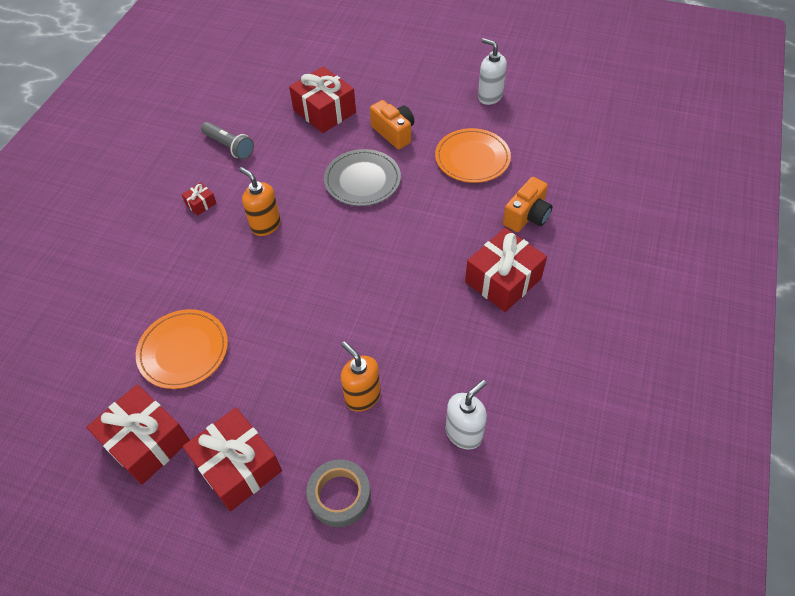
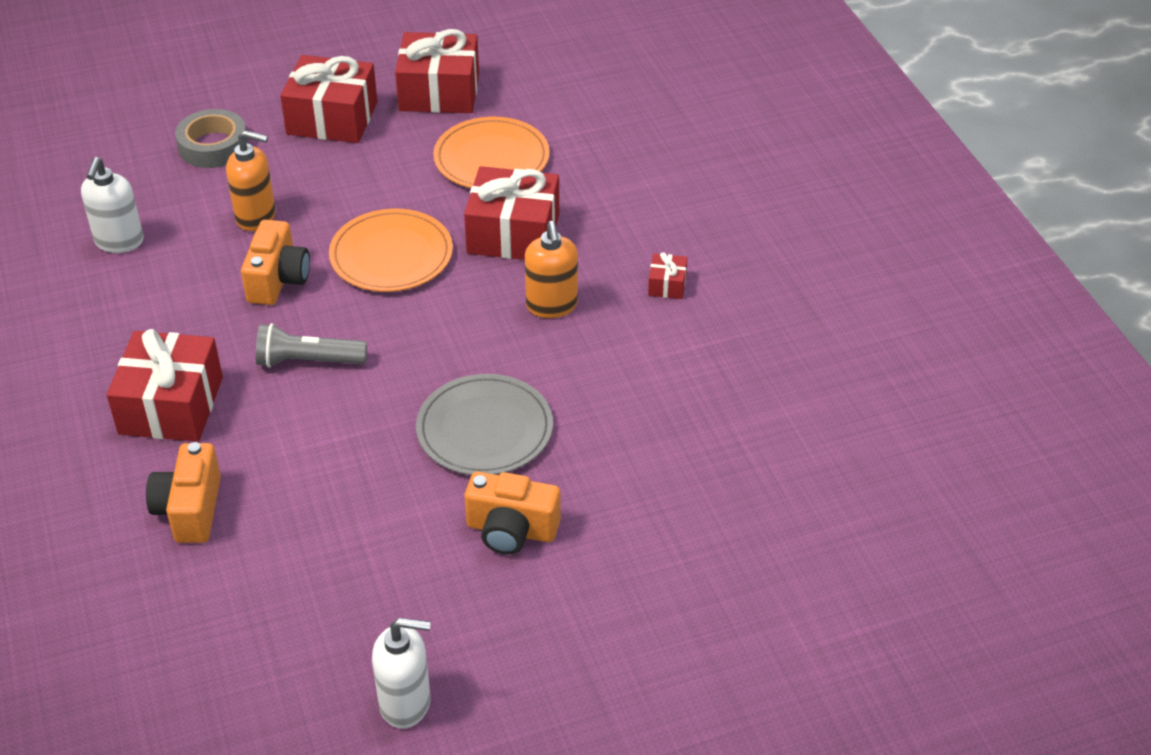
camera: 140 degrees right, 10 degrees down
grey flashlight [201,122,254,160] -> grey flashlight moved to [256,323,367,368]
orange soap dispenser [239,167,281,236] -> orange soap dispenser turned 75 degrees clockwise [525,221,578,318]
red gift [289,66,356,133] -> red gift moved to [464,166,559,260]
orange plate [435,128,511,183] -> orange plate moved to [329,209,453,292]
none -> orange camera [241,220,310,305]

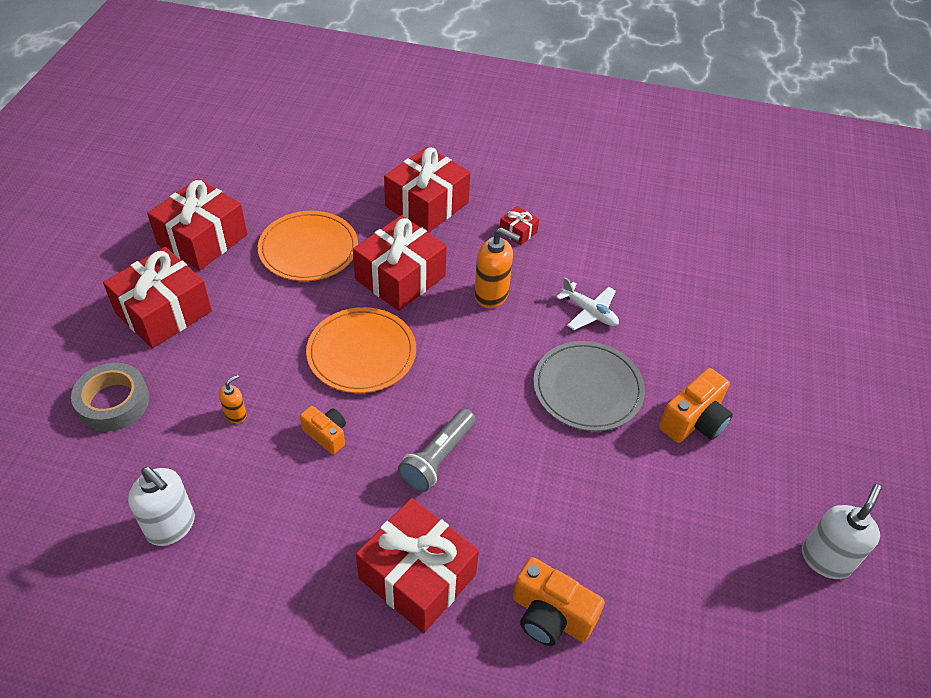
camera: 60 degrees left, 5 degrees up
orange soap dispenser [226,130,276,231] -> orange soap dispenser [219,375,247,423], size x0.53
orange camera [241,220,310,305] -> orange camera [300,406,346,454], size x0.63
none -> red gift [384,147,470,233]
none -> white plane [556,277,619,330]

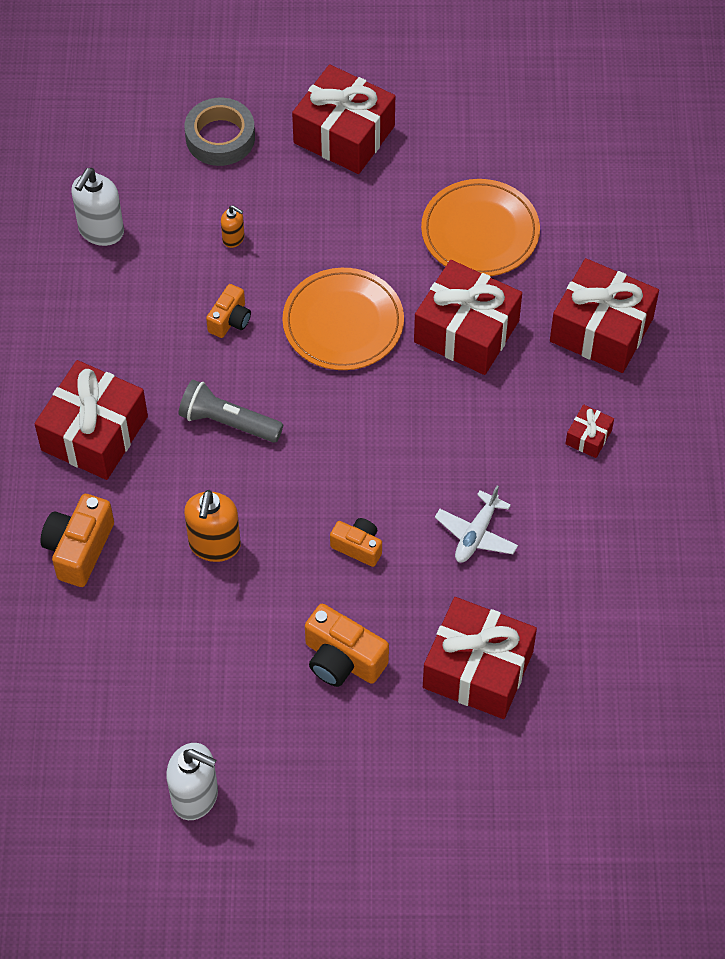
camera: 80 degrees right, 10 degrees up
red gift [147,178,247,271] -> red gift moved to [423,597,537,719]
orange soap dispenser [474,227,520,308] -> orange soap dispenser moved to [184,490,241,562]
grey plate [533,341,645,431] -> orange camera [330,518,382,567]

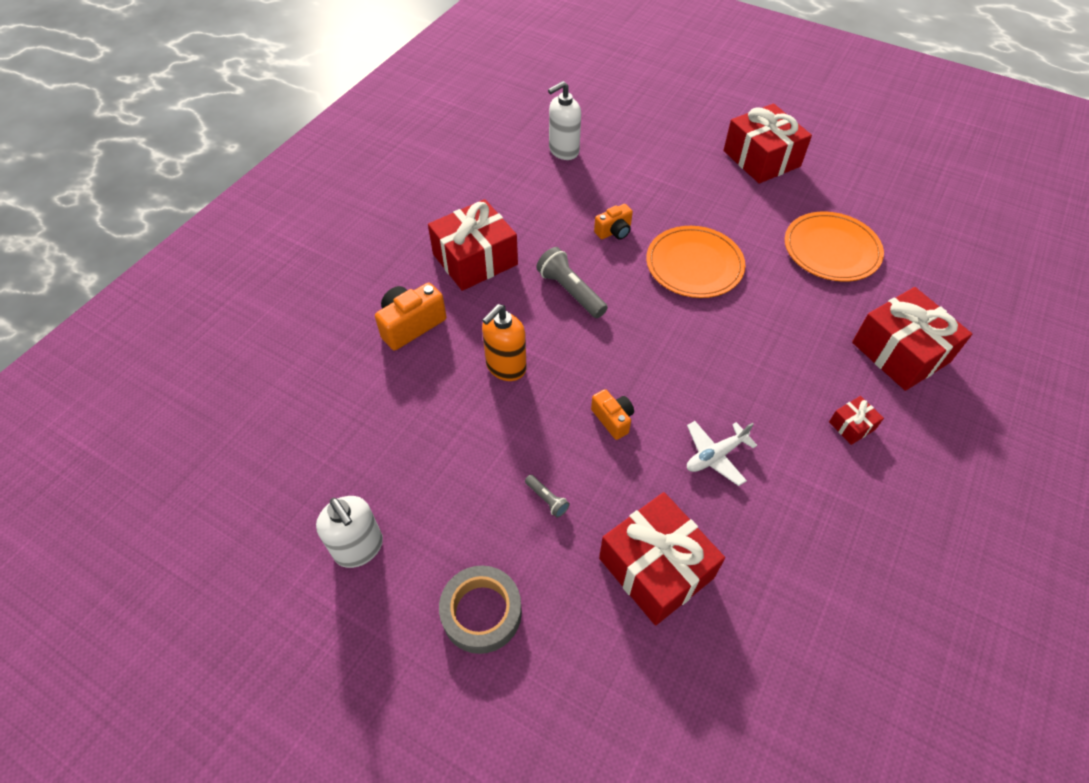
camera: 30 degrees right, 5 degrees down
grey tape [185,98,255,166] -> grey tape moved to [439,565,522,654]
orange soap dispenser [221,205,245,248] -> none
orange camera [305,604,389,687] -> grey flashlight [525,475,570,518]
red gift [414,260,522,375] -> none

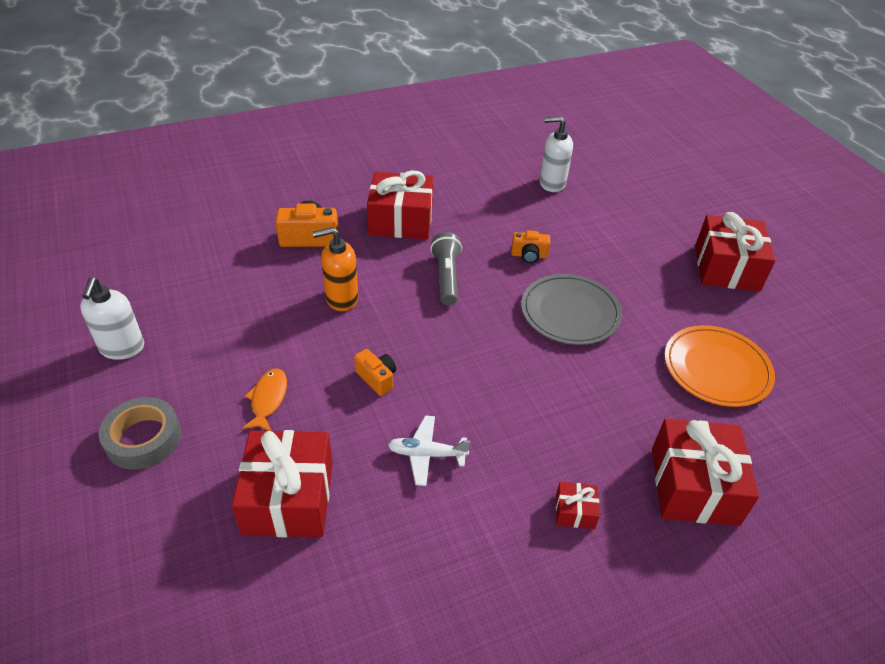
camera: 35 degrees right, 10 degrees down
grey flashlight [525,475,570,518] -> orange fish [242,368,287,431]
orange camera [591,389,634,440] -> orange camera turned 45 degrees counterclockwise [354,349,396,396]
orange plate [646,226,745,298] -> grey plate [521,274,622,345]

